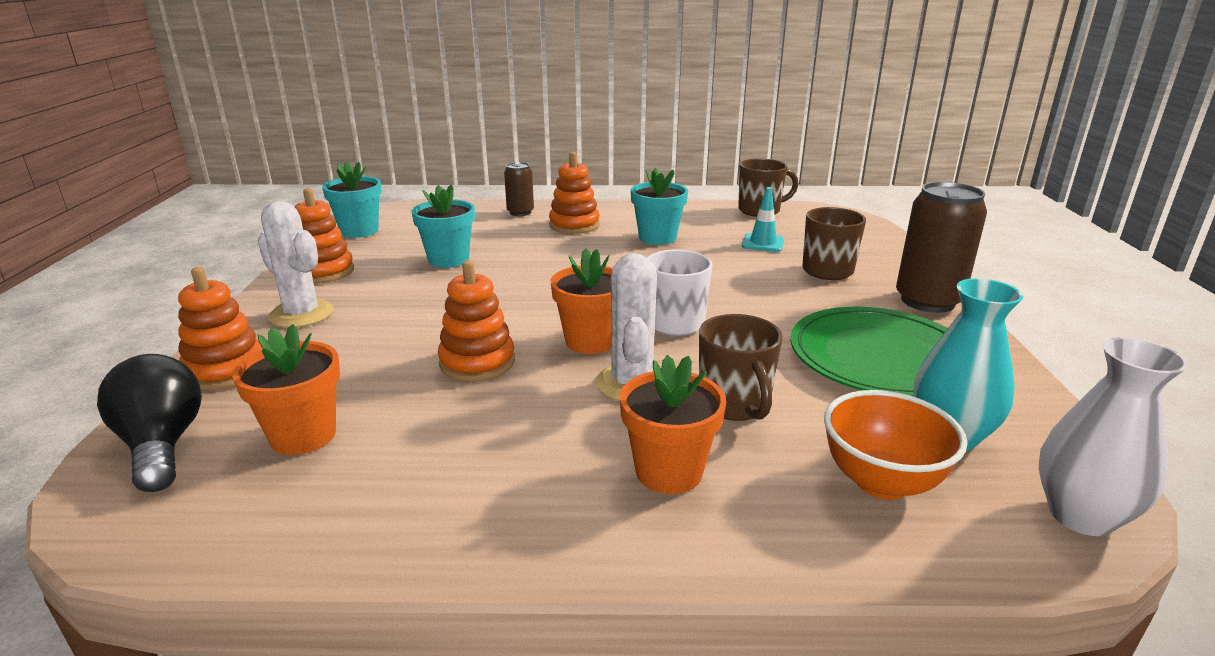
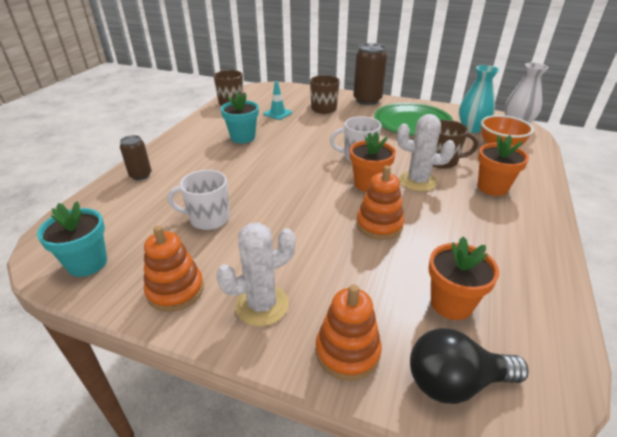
camera: 70 degrees left, 10 degrees up
turquoise flower pot [411,185,475,268] -> white mug [167,170,230,230]
orange stacking toy [549,152,600,234] -> none

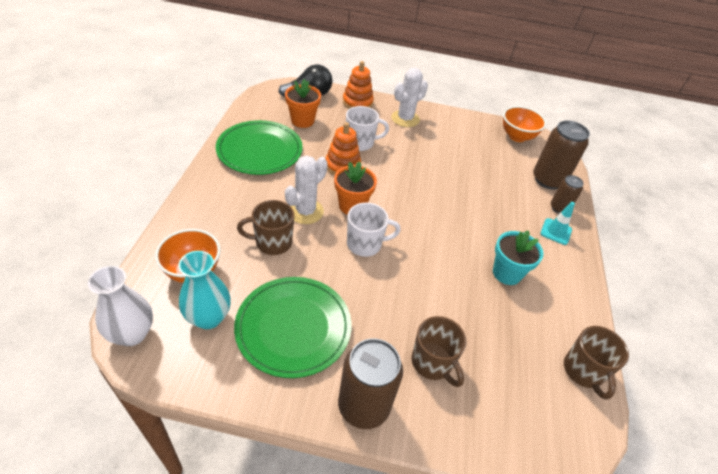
camera: 165 degrees right, 10 degrees up
turquoise flower pot [37,201,107,277] -> orange bowl [503,106,546,142]
orange stacking toy [144,226,204,312] -> none
white mug [167,170,230,230] -> white mug moved to [346,106,389,151]
turquoise traffic cone [264,81,292,120] -> turquoise traffic cone moved to [540,202,575,245]
white cactus [397,114,455,191] -> white cactus turned 60 degrees counterclockwise [285,155,328,224]
orange flower pot [478,135,529,196] -> none
none -> green plate [216,120,303,175]
none -> brown can [533,121,590,190]

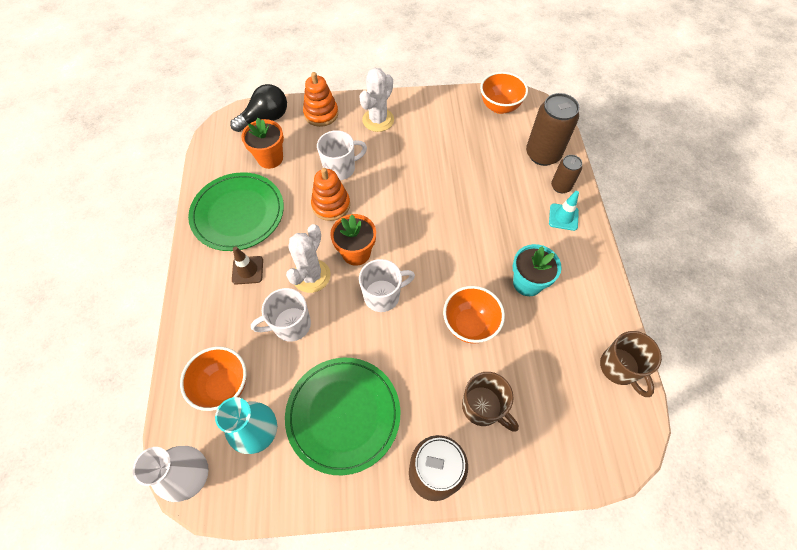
camera: 10 degrees left, 15 degrees up
brown mug [237,200,294,255] -> white mug [251,288,311,342]
none -> brown traffic cone [232,246,263,284]
none -> orange bowl [443,286,505,344]

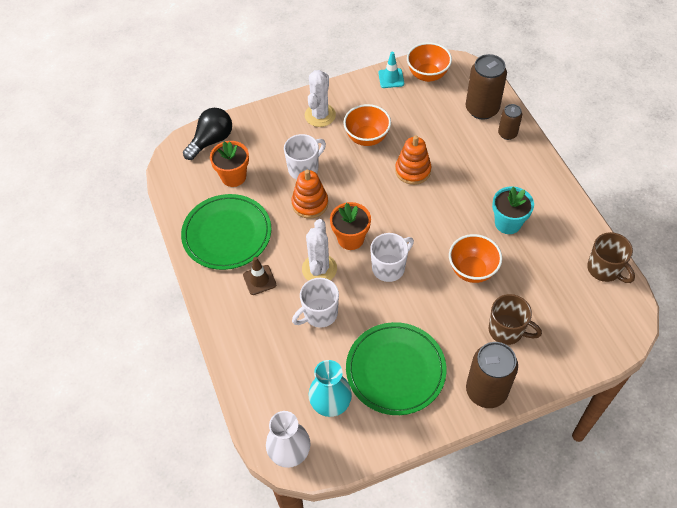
camera: 15 degrees left, 5 degrees down
orange bowl [180,347,247,411] -> orange bowl moved to [343,104,391,146]
orange stacking toy [303,72,338,127] -> orange stacking toy moved to [395,136,431,185]
turquoise traffic cone [549,191,579,231] -> turquoise traffic cone moved to [378,52,404,88]

